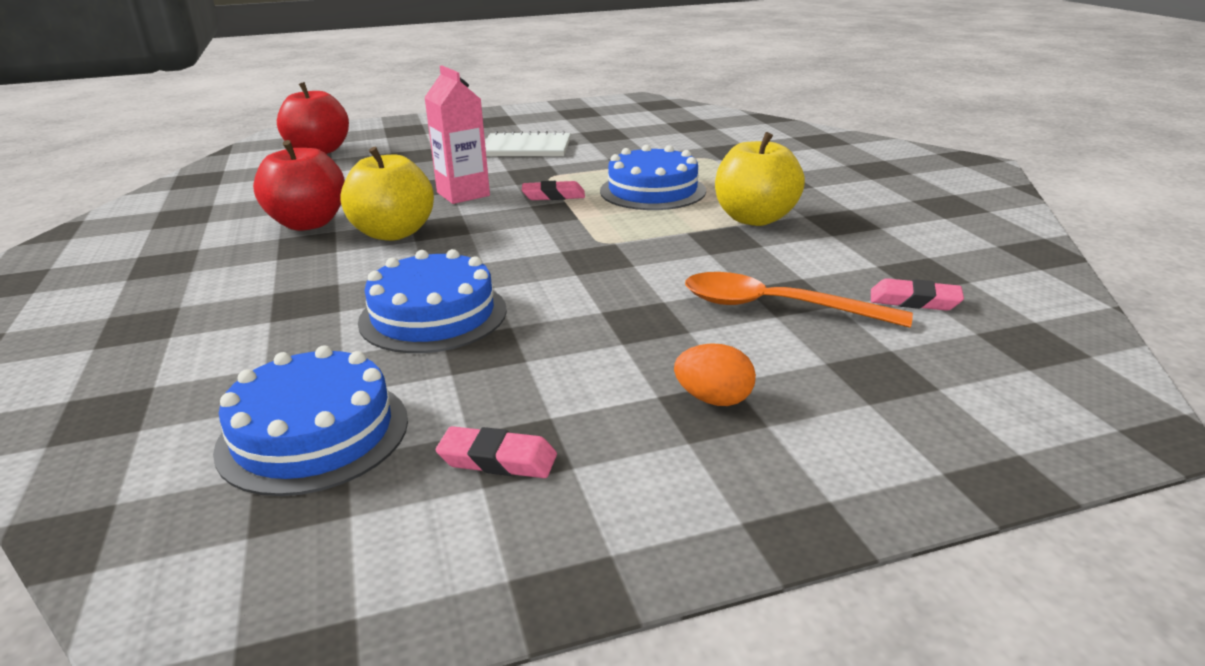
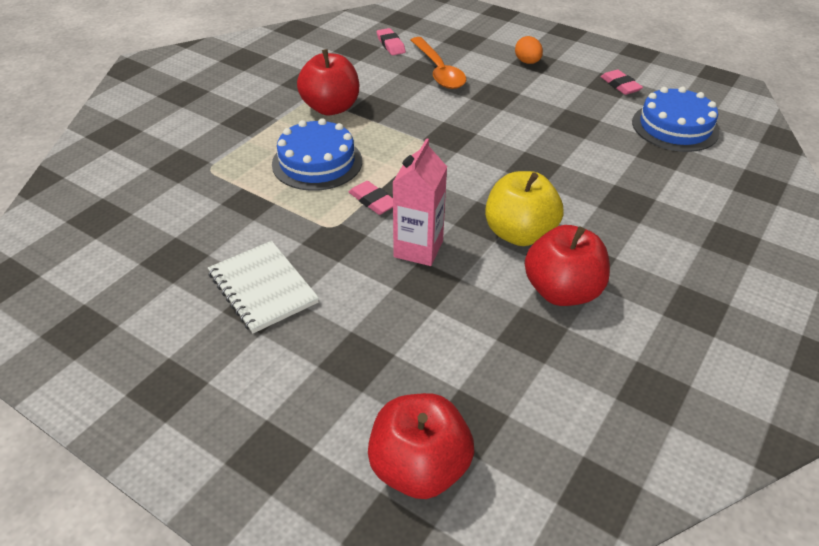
camera: 130 degrees left, 15 degrees up
blue cake [358,249,507,353] -> none
yellow apple [715,132,805,226] -> red apple [297,49,359,115]

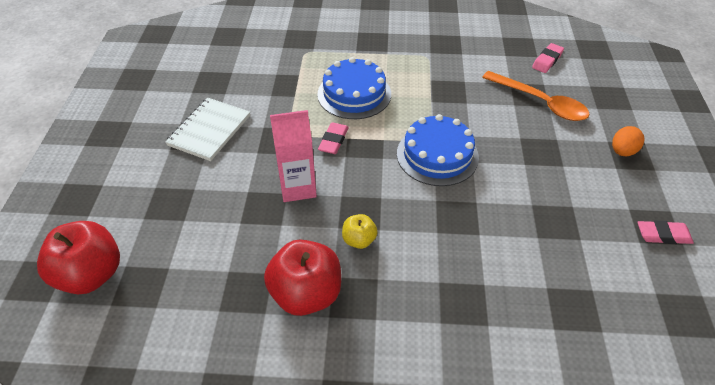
camera: 60 degrees right, 5 degrees up
red apple [297,49,359,115] -> none
orange spoon [411,37,466,89] -> orange spoon turned 90 degrees counterclockwise [482,71,590,121]
yellow apple [485,171,563,246] -> yellow apple [342,214,378,249], size x0.51
pink eraser [601,70,643,95] -> pink eraser turned 60 degrees clockwise [637,221,694,244]
blue cake [632,87,719,152] -> blue cake moved to [397,114,479,186]

